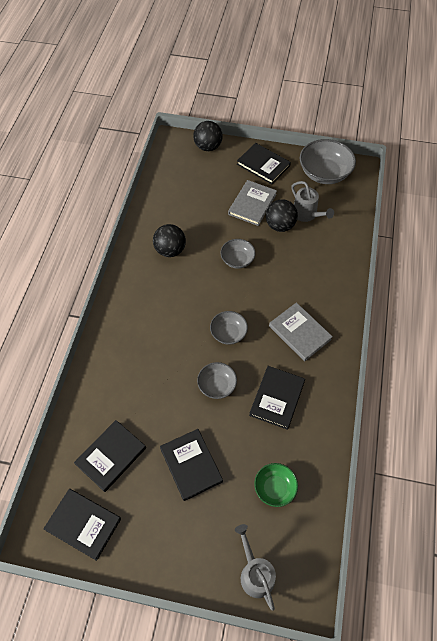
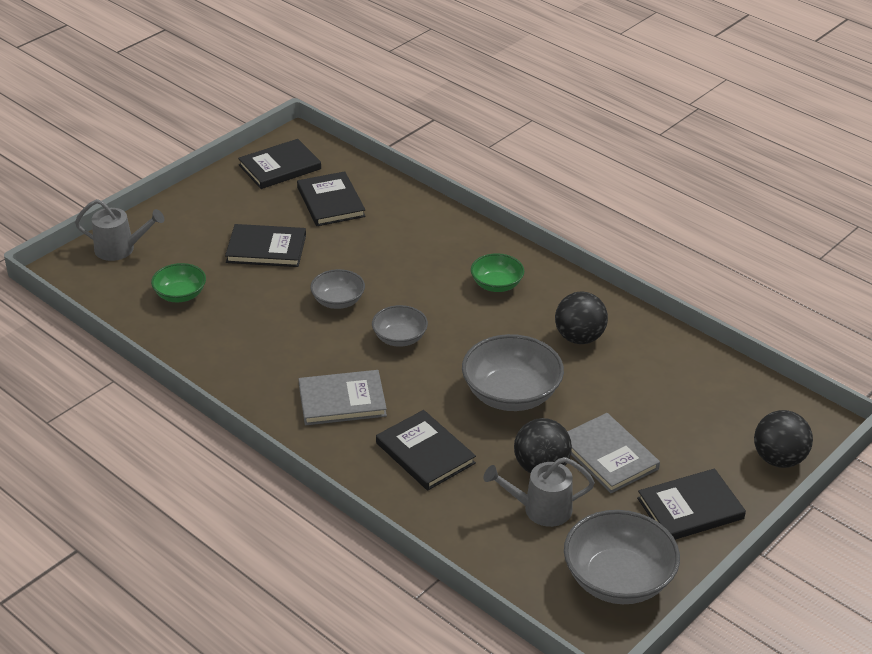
camera: 120 degrees right, 20 degrees down
grey bowl [220,239,256,269] -> grey bowl [462,334,564,411], size x1.74
black book [249,366,305,430] -> black book moved to [376,410,476,490]
none -> green bowl [471,253,524,292]

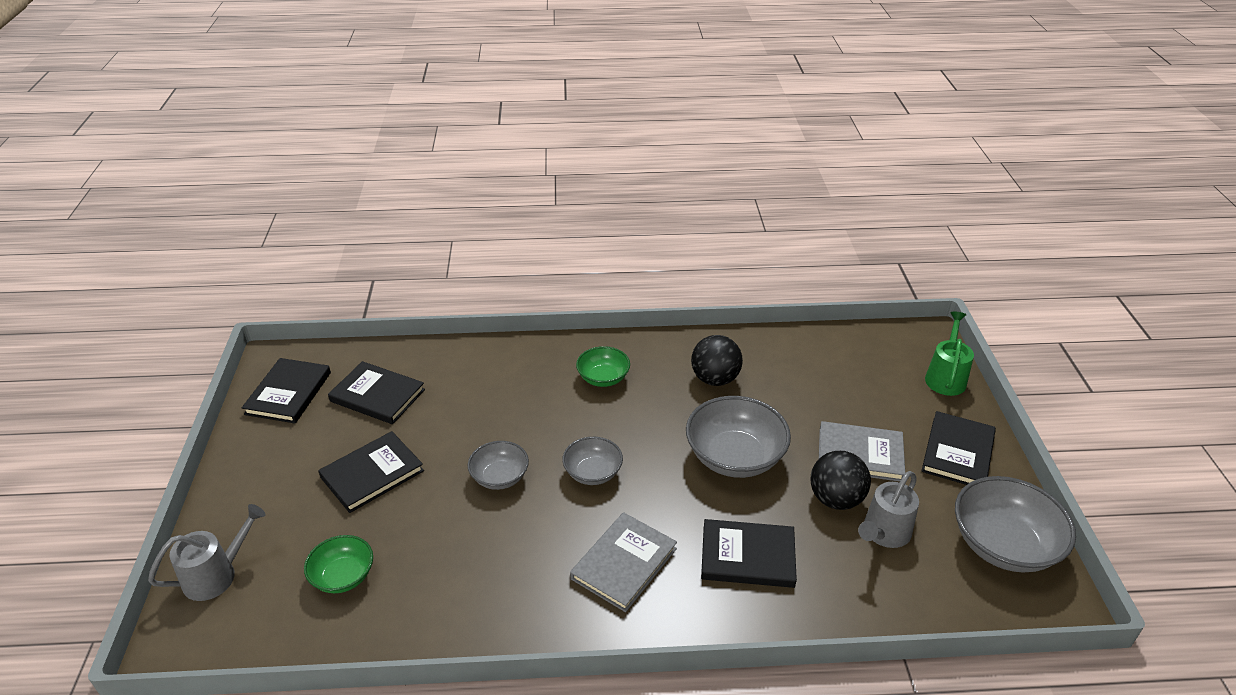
camera: 45 degrees left, 0 degrees up
black ball [754,410,813,468] -> green watering can [925,311,974,396]

